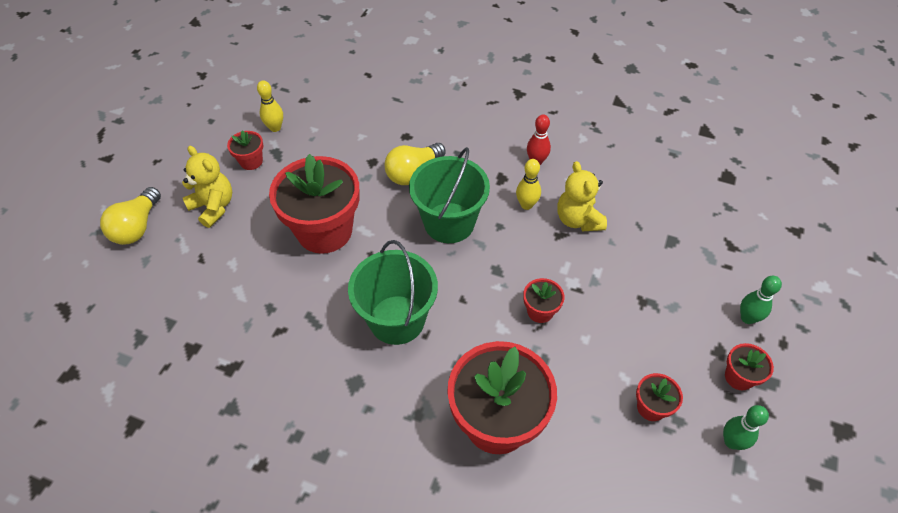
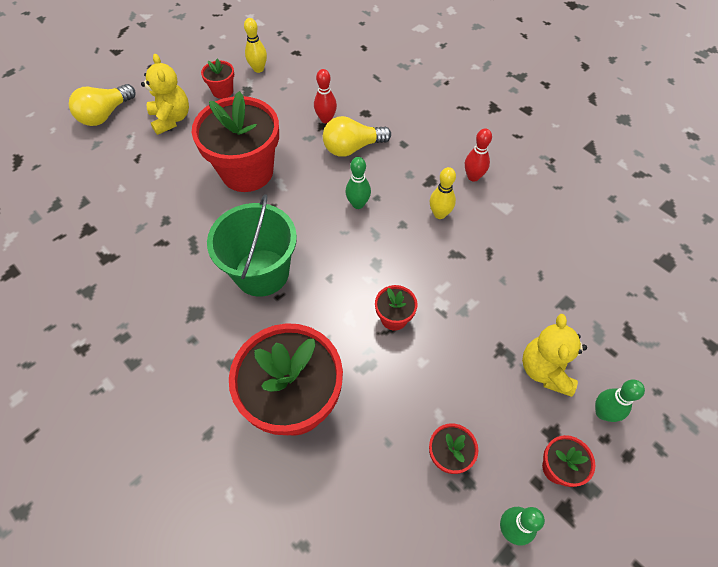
camera: 25 degrees right, 5 degrees up
green bucket [409,147,490,243] -> green bowling pin [345,157,371,209]
yellow teddy bear [557,161,607,231] -> yellow teddy bear moved to [522,314,587,397]
none -> red bowling pin [314,69,337,123]

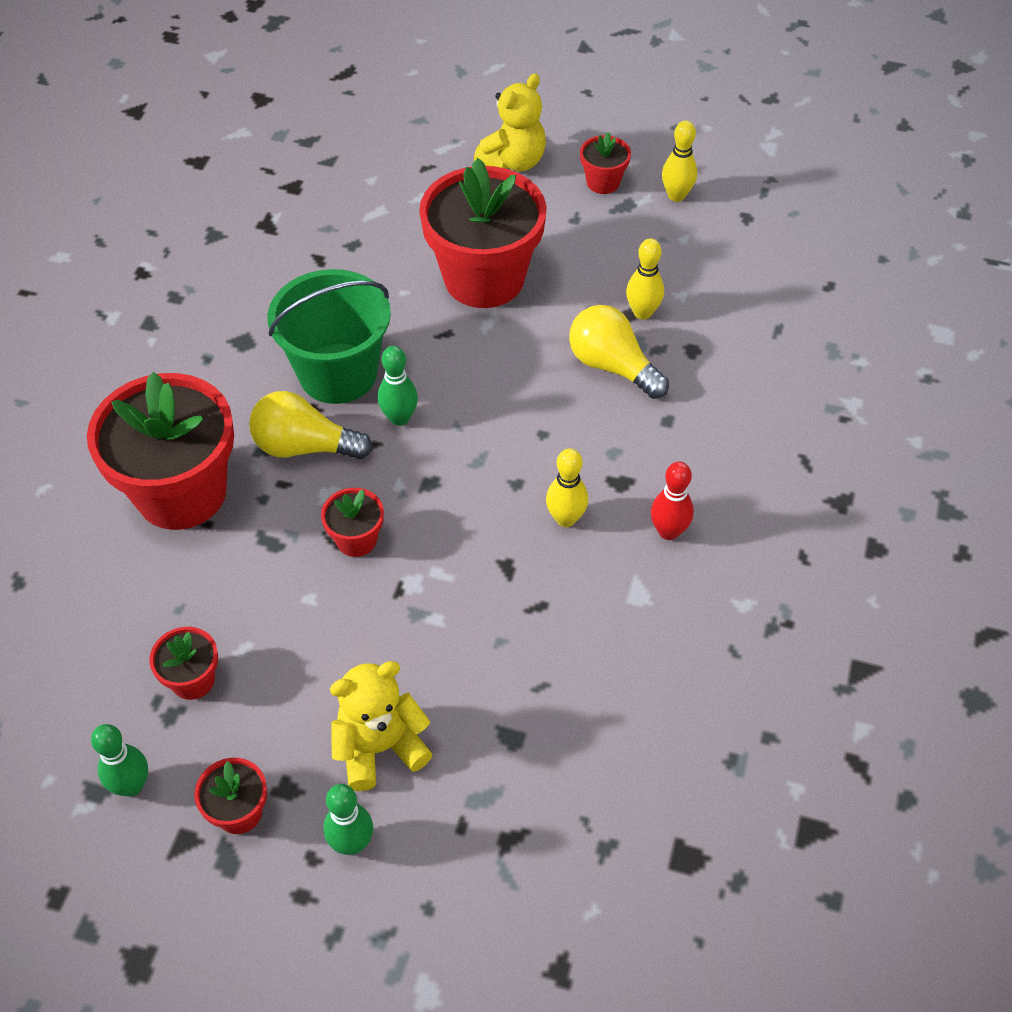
camera: 60 degrees right, 5 degrees down
yellow light bulb [69,84,135,126] -> yellow light bulb moved to [249,391,373,459]
red bowling pin [314,69,337,123] -> yellow bowling pin [626,238,664,320]
green bowling pin [345,157,371,209] -> green bowling pin moved to [378,346,418,426]

